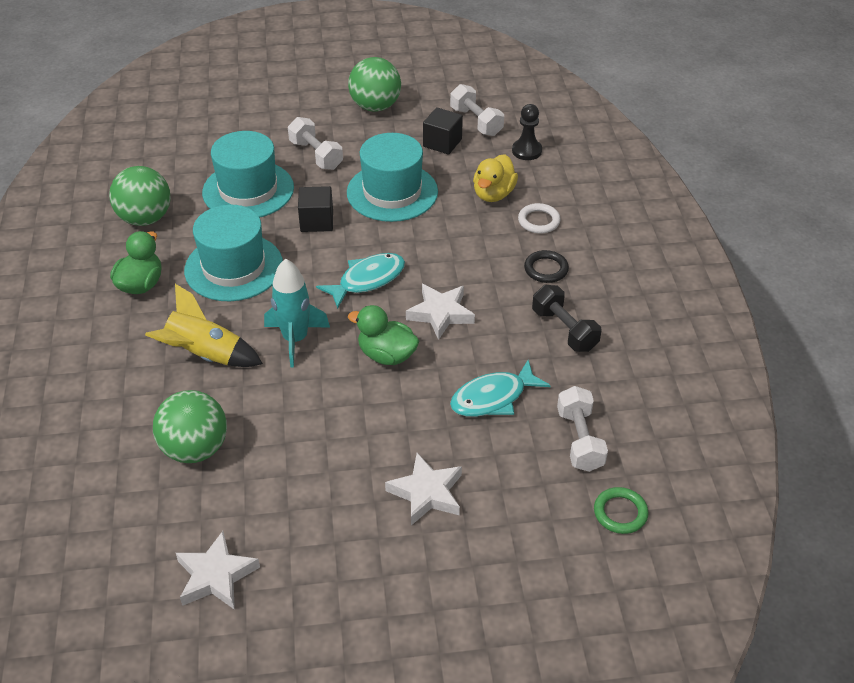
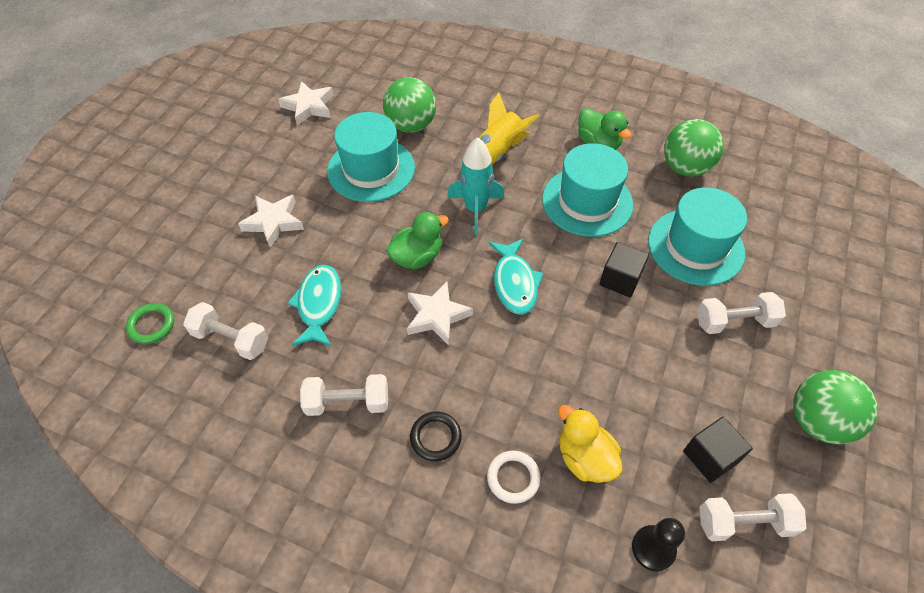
camera: 120 degrees right, 10 degrees up
turquoise hat [347,133,438,222] -> turquoise hat moved to [327,112,415,202]
black dumbbell [532,285,601,352] -> white dumbbell [300,374,388,416]

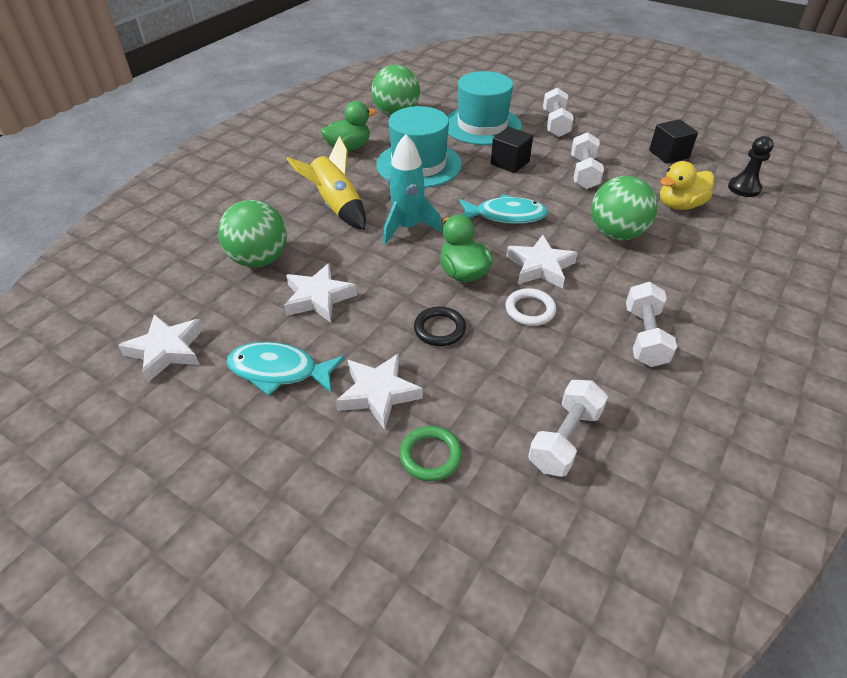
camera: 80 degrees left, 10 degrees down
green ring [126,303,174,344] -> green ring moved to [399,426,462,481]
turquoise fish [287,265,341,346] -> turquoise fish moved to [227,342,345,396]
turquoise hat [327,112,415,202] -> white star [284,263,357,323]
black ring [410,412,462,461] -> black ring moved to [414,307,466,346]
white ring [487,451,541,504] -> white ring moved to [505,288,556,326]
white dumbbell [700,493,806,541] -> white dumbbell moved to [571,132,604,189]
green ball [793,370,878,444] -> green ball moved to [591,176,657,240]

